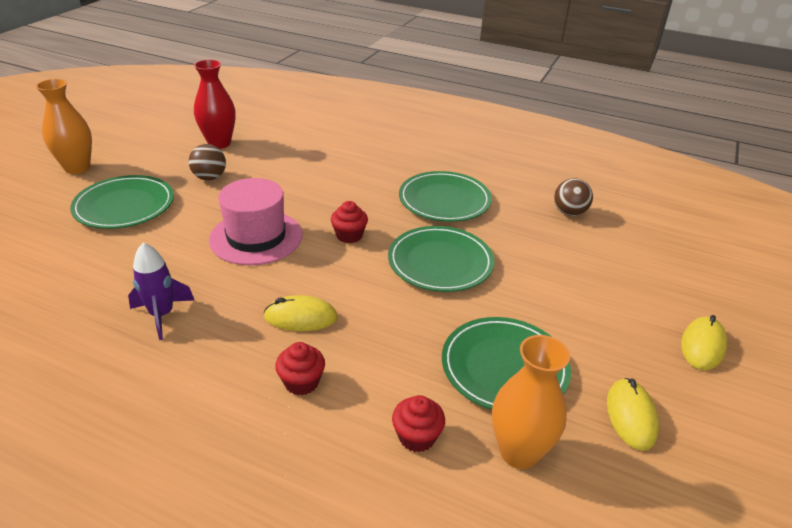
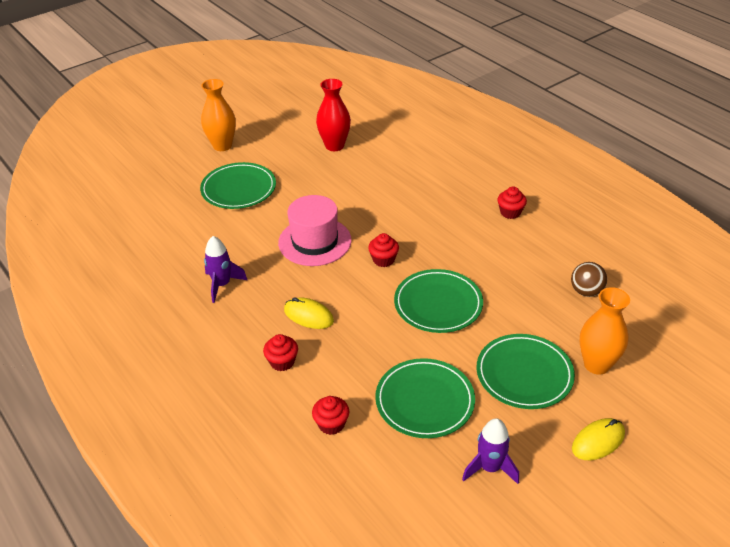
camera: 30 degrees right, 5 degrees up
brown ball [189,144,226,180] -> none
green plate [399,171,492,222] -> green plate moved to [476,334,575,409]
orange vase [492,335,570,469] -> orange vase moved to [579,287,630,375]
yellow mouse [607,378,659,451] -> purple rocket [462,418,519,484]
none -> red cupcake [498,186,527,219]

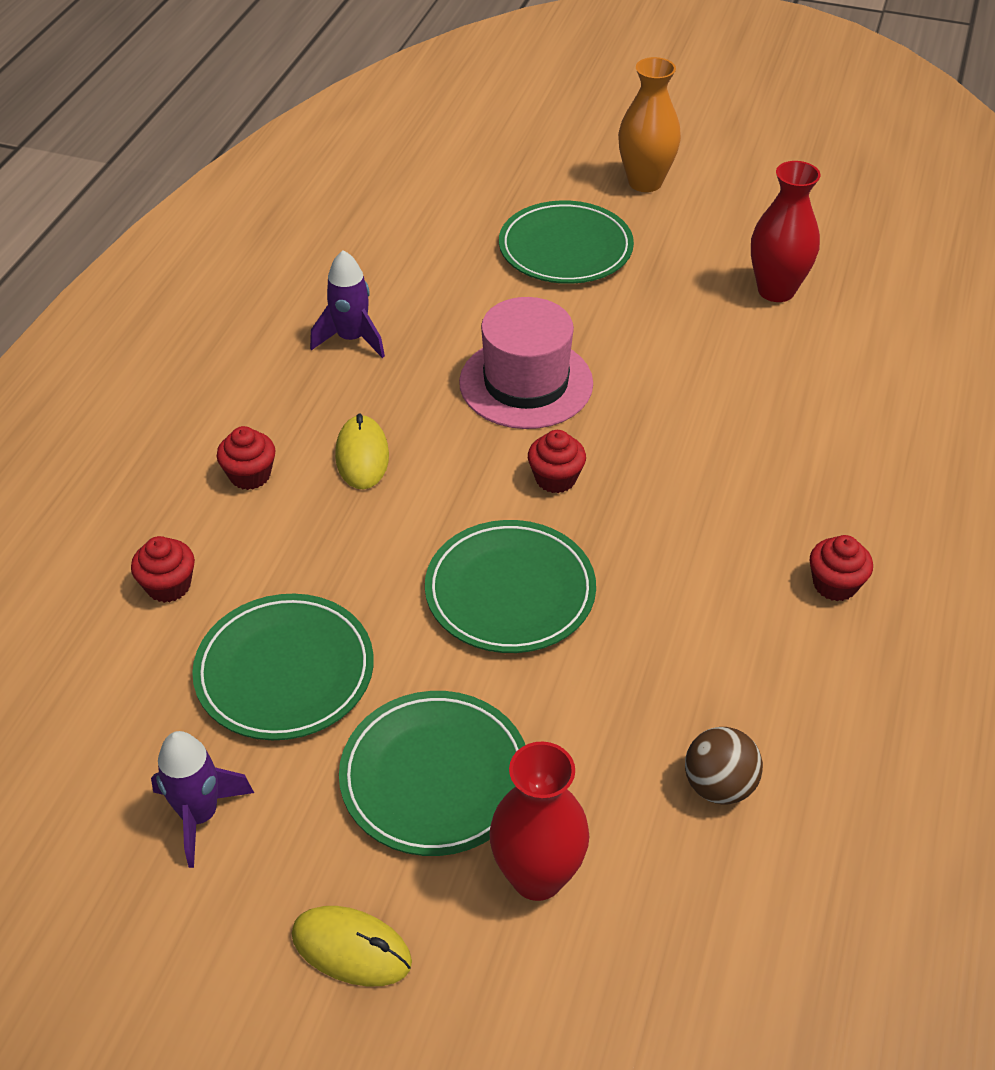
camera: 55 degrees right, 5 degrees up
orange vase [579,287,630,375] -> red vase [489,742,589,901]

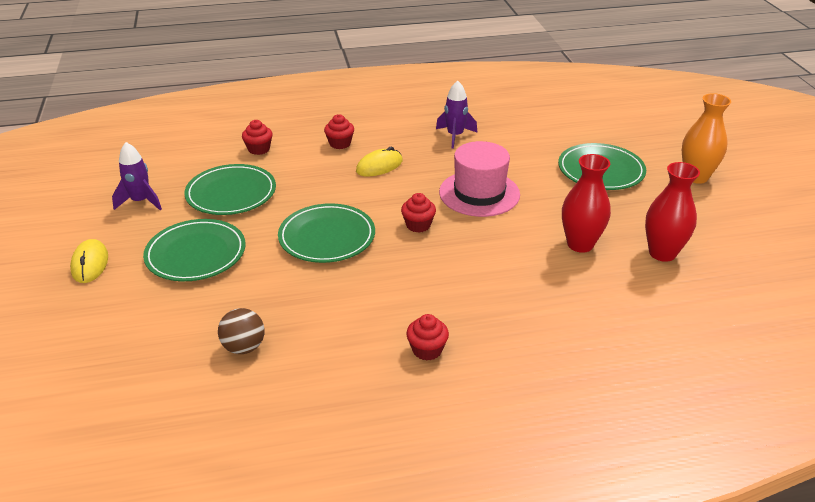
camera: 60 degrees right, 10 degrees down
red vase [489,742,589,901] -> red vase moved to [562,154,611,253]

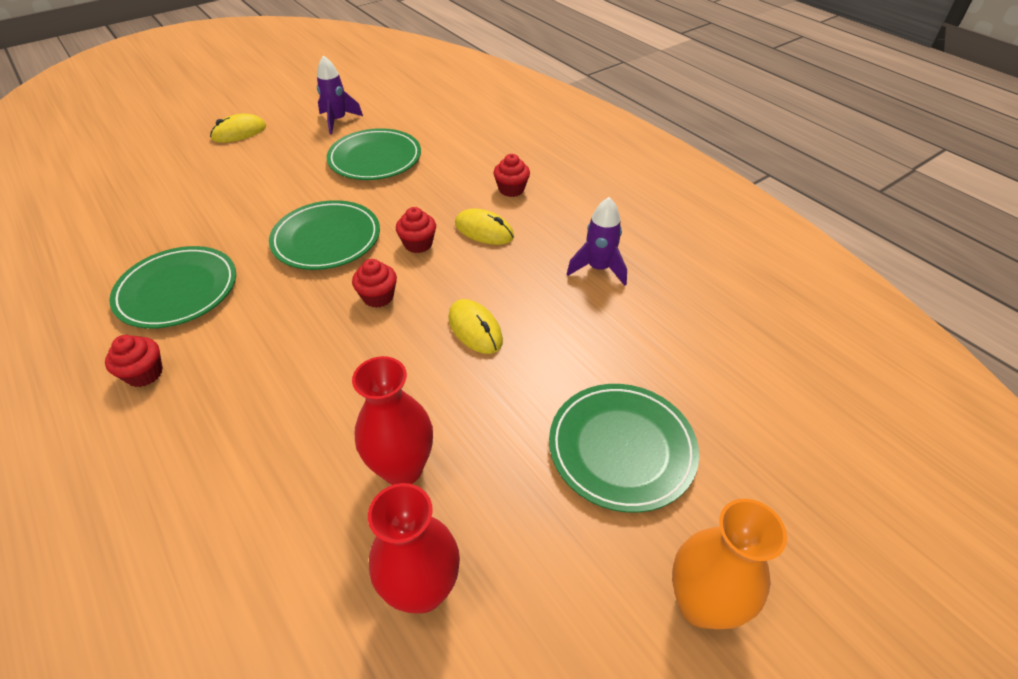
camera: 65 degrees right, 10 degrees up
green plate [143,219,246,281] -> green plate moved to [109,246,236,329]
brown ball [218,308,265,354] -> none
red cupcake [242,120,273,155] -> red cupcake moved to [396,207,436,253]
pink hat [439,141,520,217] -> yellow mouse [448,299,503,354]

